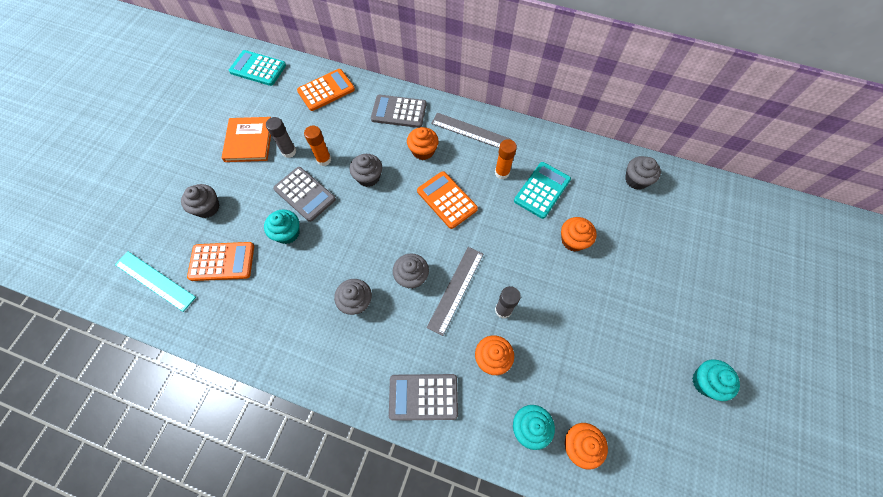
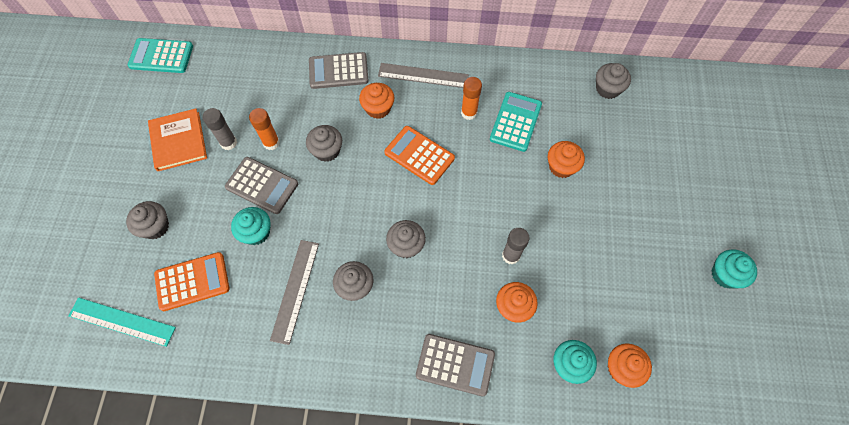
camera: 15 degrees left, 0 degrees up
orange calculator [297,69,355,111] -> none
grey calculator [389,374,458,421] -> grey calculator turned 150 degrees counterclockwise [416,334,495,397]
grey ruler [427,247,483,336] -> grey ruler moved to [270,240,319,345]

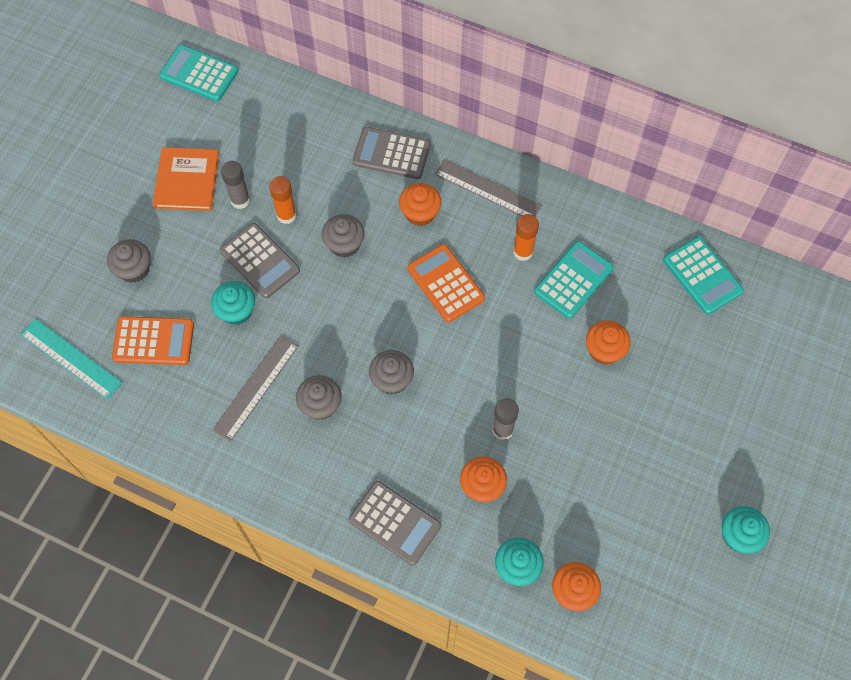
camera: 20 degrees right, 0 degrees up
grey cupcake [596,63,631,99] -> turquoise calculator [663,237,744,314]

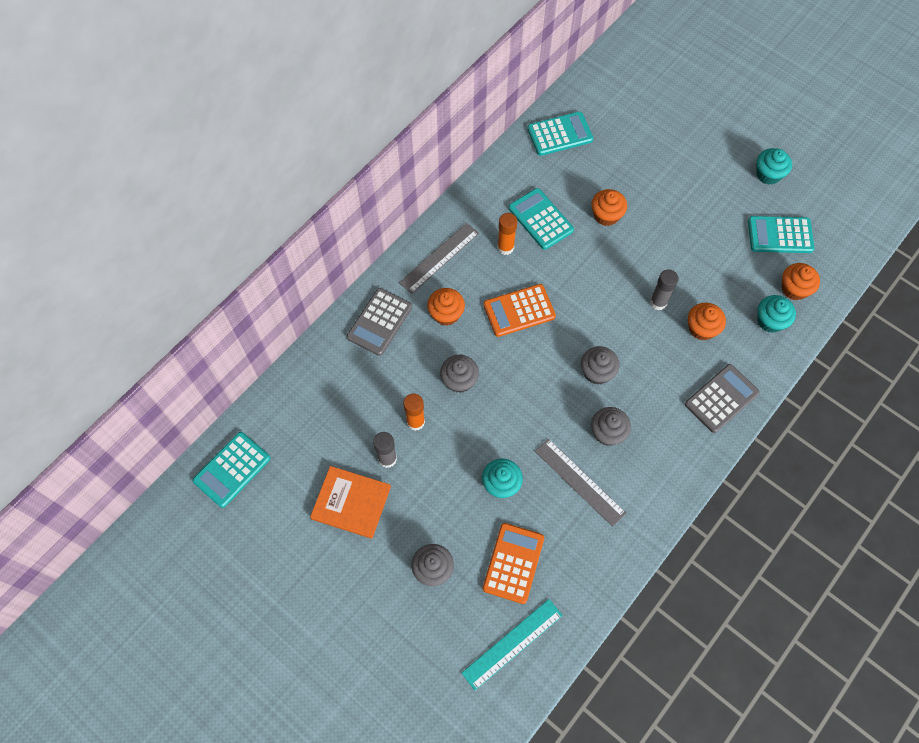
camera: 75 degrees left, 0 degrees up
grey calculator [220,223,300,298] -> none
none -> turquoise calculator [748,216,815,253]

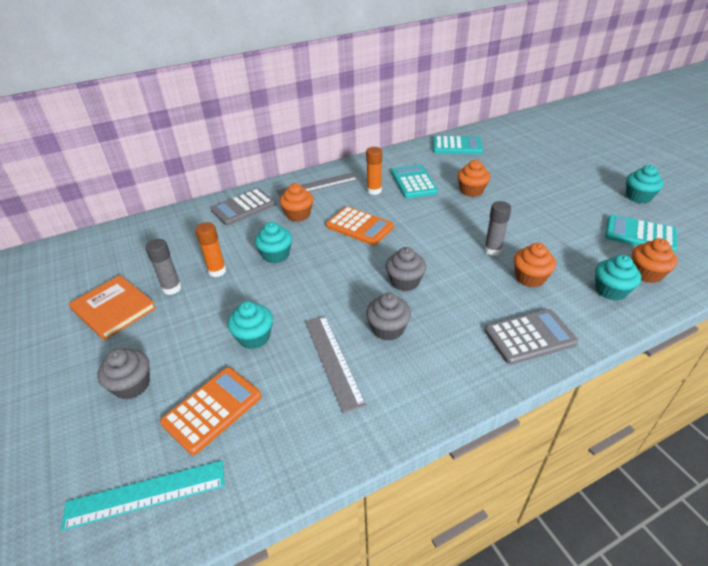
camera: 25 degrees right, 25 degrees down
turquoise calculator [193,432,270,508] -> none
grey cupcake [440,355,479,393] -> turquoise cupcake [255,222,292,264]
orange calculator [483,284,556,337] -> orange calculator turned 150 degrees counterclockwise [326,206,394,245]

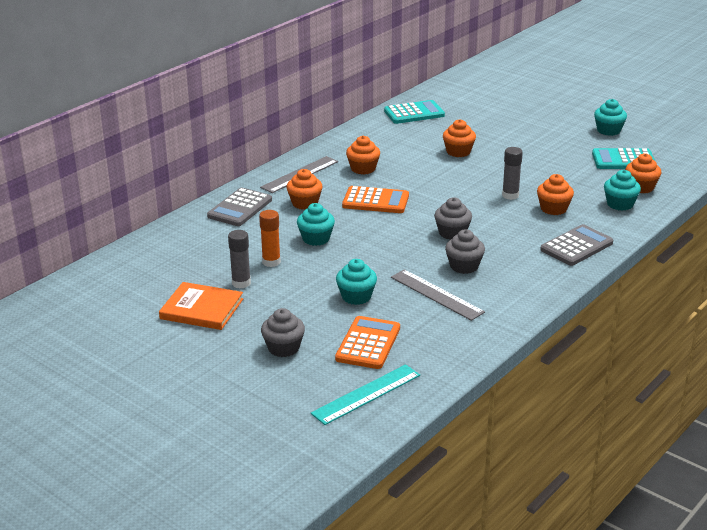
camera: 25 degrees left, 10 degrees down
orange glue stick [366,147,382,195] -> orange cupcake [346,136,380,175]
turquoise calculator [391,165,438,198] -> none

